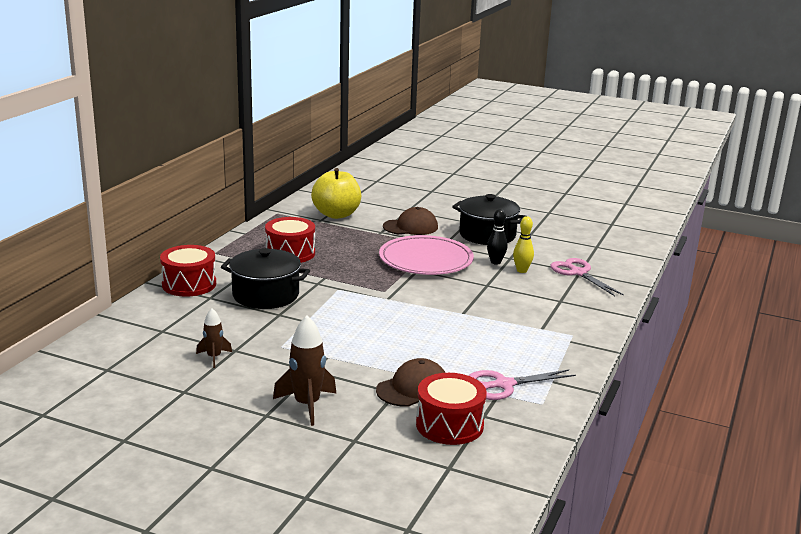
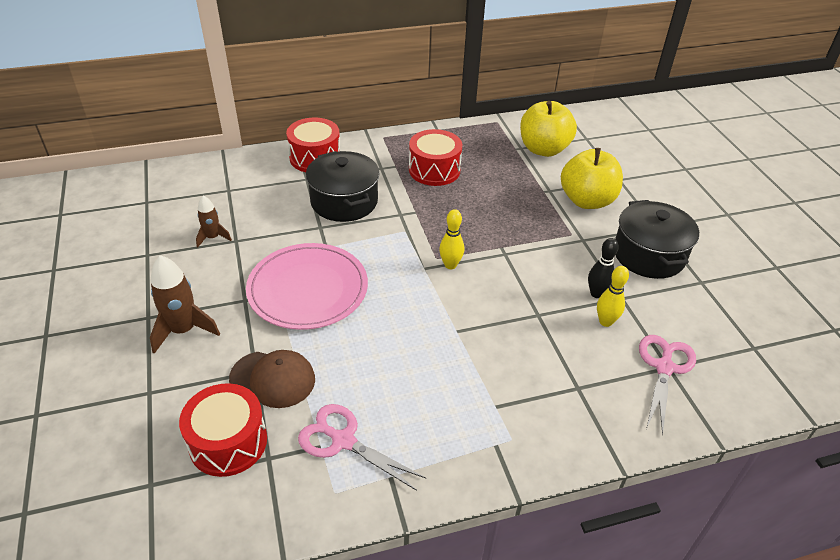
camera: 50 degrees right, 20 degrees up
pink plate [379,235,474,275] -> pink plate moved to [246,243,368,330]
brown cap [383,207,438,235] -> yellow apple [561,148,623,209]
none -> yellow bowling pin [439,209,464,269]

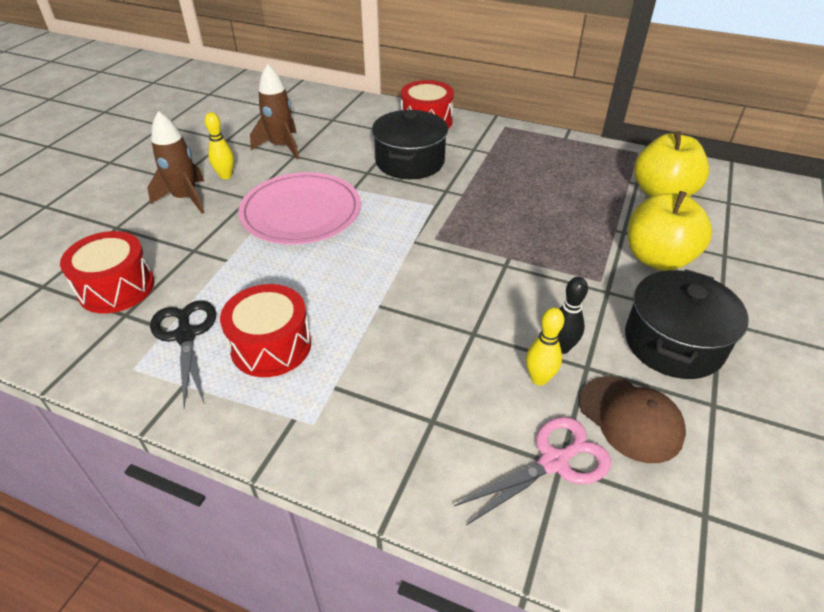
camera: 40 degrees right, 0 degrees up
brown rocket [196,196,232,248] -> brown rocket [250,64,299,159], size x1.68
brown cap [229,350,315,408] -> brown cap moved to [579,376,686,463]
pink scissors [298,404,426,491] -> black scissors [150,300,216,408]
red drum [409,129,462,186] -> red drum moved to [220,284,311,377]
yellow bowling pin [439,209,464,269] -> yellow bowling pin moved to [204,112,234,179]

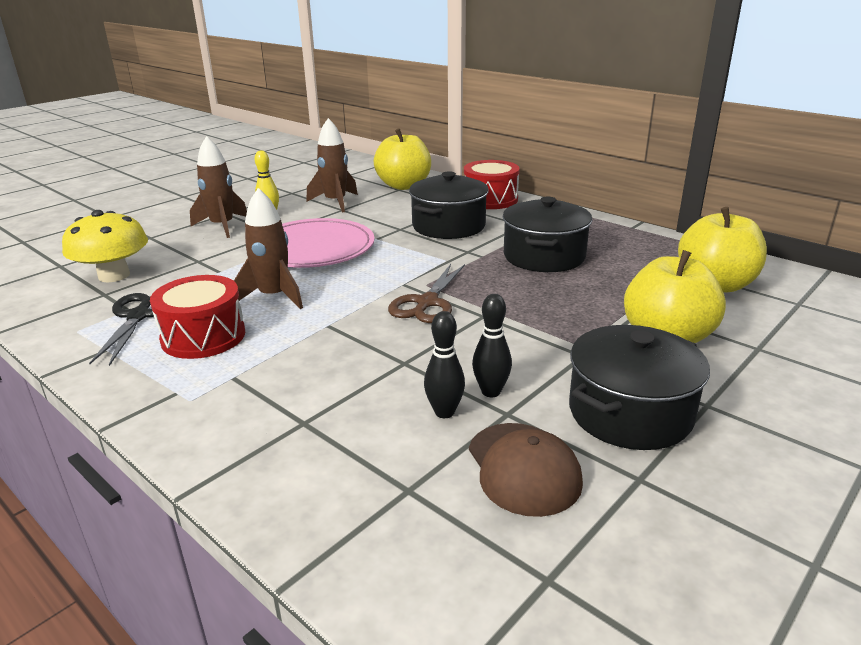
camera: 20 degrees right, 15 degrees down
red drum [60,231,155,314] -> yellow mushroom [62,210,148,282]
pink scissors [454,417,611,526] -> none
yellow bowling pin [526,307,564,386] -> black bowling pin [424,311,465,418]
none -> brown rocket [234,188,303,309]
none -> yellow apple [374,128,431,190]
none -> brown scissors [388,264,465,323]
none -> black pot [503,197,592,272]

